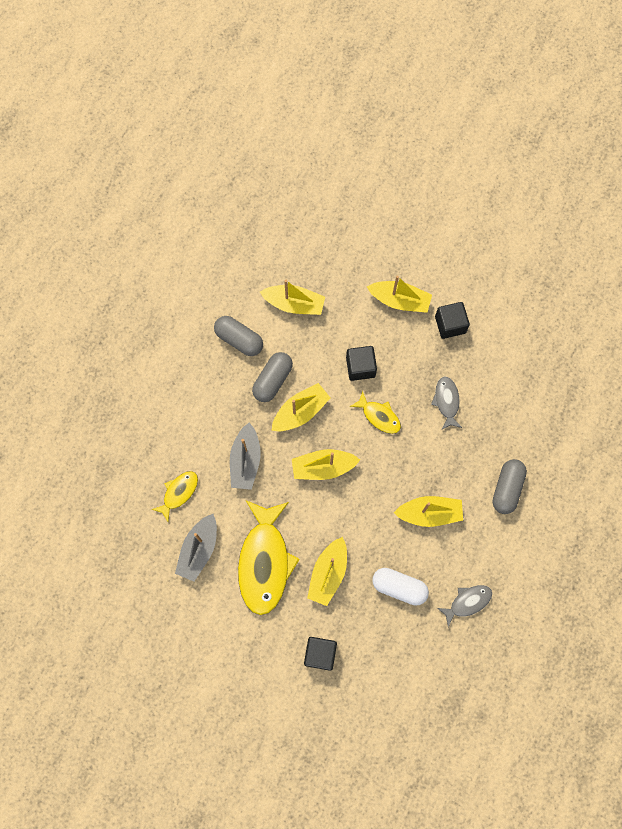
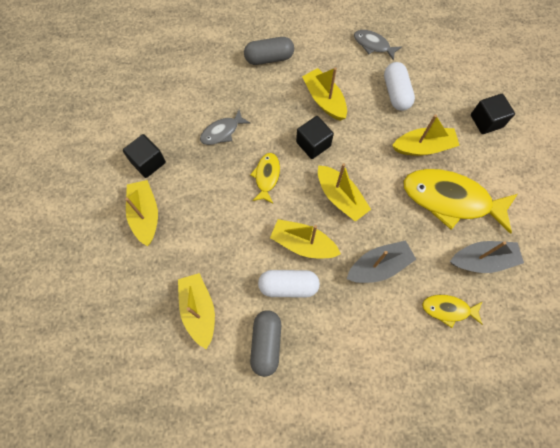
camera: 120 degrees left, 5 degrees down
yellow fish [238,500,300,615] -> yellow fish turned 135 degrees counterclockwise [403,169,518,234]
grey capsule [252,352,293,402] -> white capsule [258,270,320,298]
black cube [346,346,377,381] -> black cube moved to [296,116,334,159]

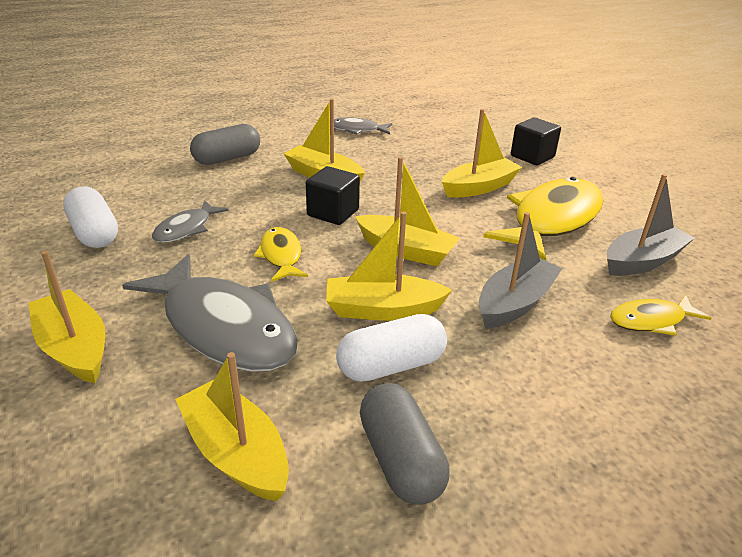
camera: 25 degrees left, 35 degrees down
black cube [123,134,166,178] -> none
white capsule [384,62,415,111] -> white capsule moved to [63,186,118,248]
yellow fish [403,169,518,234] -> yellow fish turned 135 degrees clockwise [483,177,603,261]
none -> grey fish [122,254,298,372]

